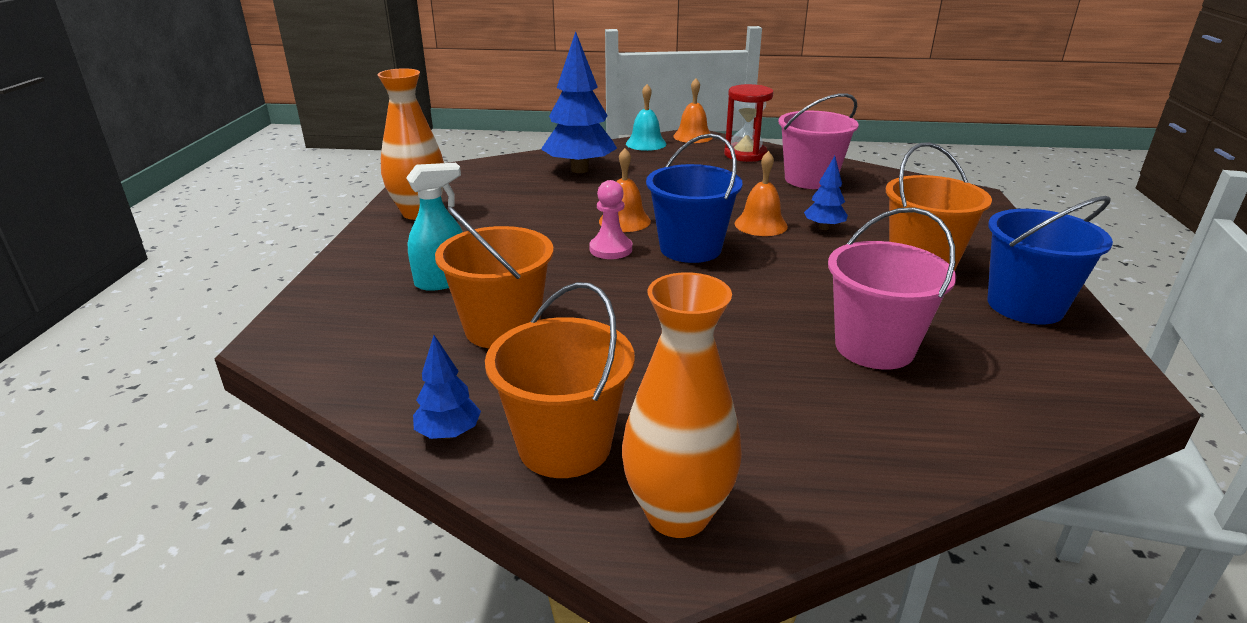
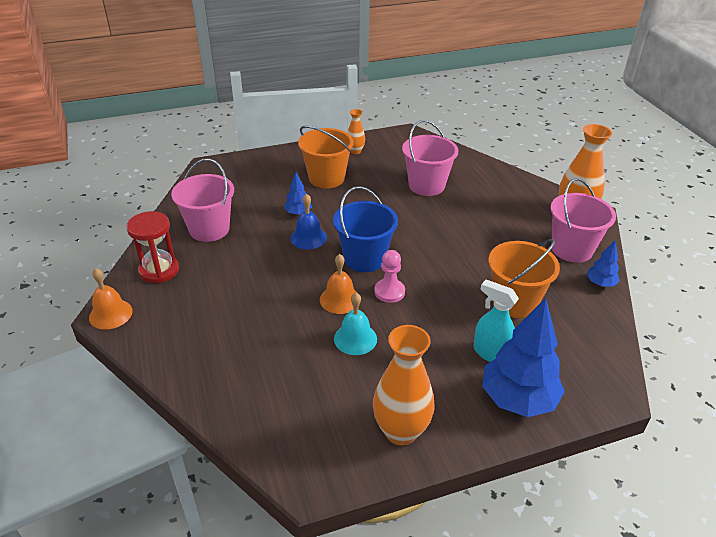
camera: 115 degrees left, 10 degrees up
orange bucket [485,282,635,478] -> pink bucket [550,178,616,263]
blue tree [541,31,617,173] -> blue tree moved to [482,298,565,417]
turquoise bell [626,84,666,151] -> turquoise bell moved to [334,293,377,355]
orange bell [735,151,788,236] -> blue bell [290,194,327,249]
blue bucket [988,196,1113,324] -> orange vase [347,109,365,154]

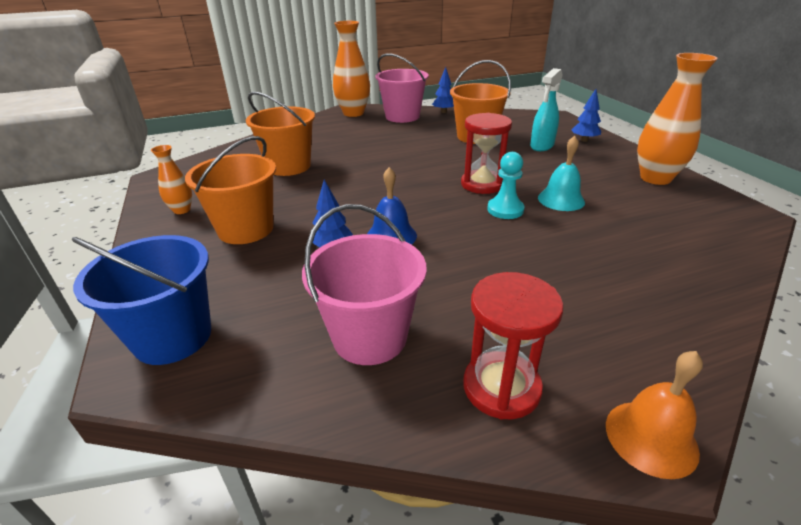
camera: 90 degrees left, 5 degrees down
orange bell [320,254,357,314] -> turquoise pawn [487,152,524,219]
blue bucket [333,186,398,272] -> blue bucket moved to [71,235,211,365]
pink pawn [374,250,405,303] -> red hourglass [461,113,512,194]
pink bucket [402,120,458,196] -> orange bucket [246,92,315,176]
blue tree [482,298,565,417] -> blue tree [571,89,601,142], size x0.48

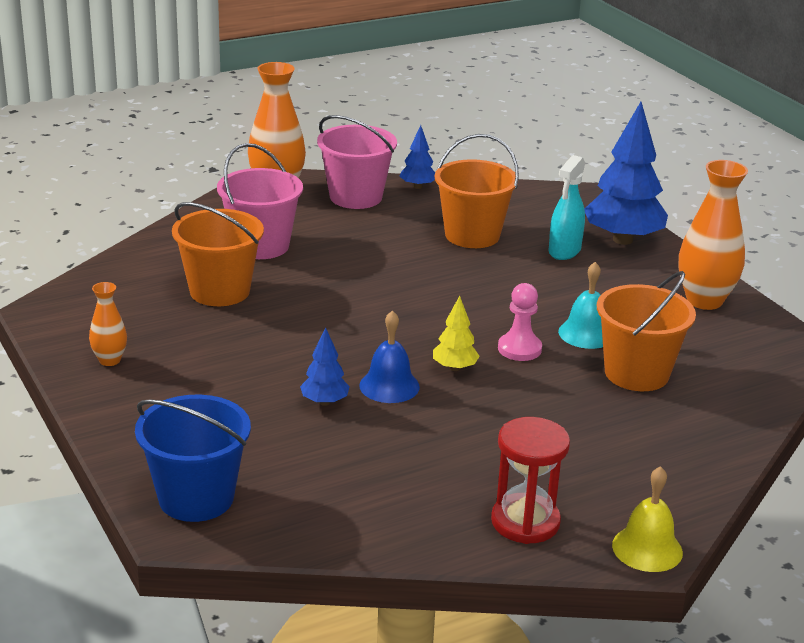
camera: 10 degrees left, 5 degrees down
orange bucket [185,136,276,244] -> orange bucket moved to [597,271,696,391]
pink bucket [302,204,427,365] -> pink bucket moved to [217,143,303,259]
red hourglass [461,113,512,194] -> none
turquoise pawn [487,152,524,219] -> pink pawn [498,283,542,361]
blue tree [571,89,601,142] -> blue tree [584,102,668,245], size x2.08
orange bell [606,351,703,479] -> yellow bell [612,466,683,572]
none -> yellow tree [433,296,480,371]

